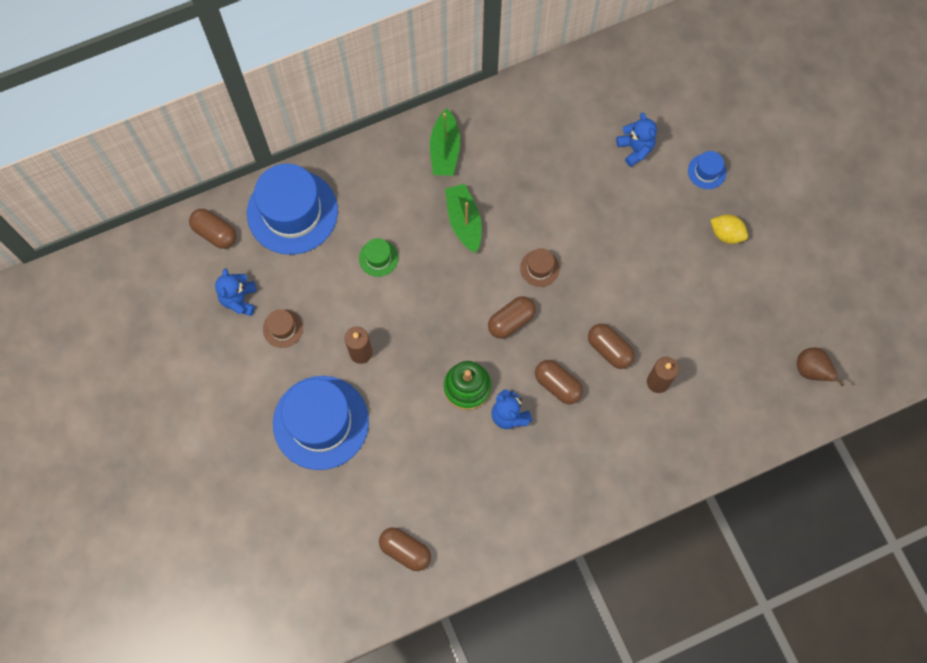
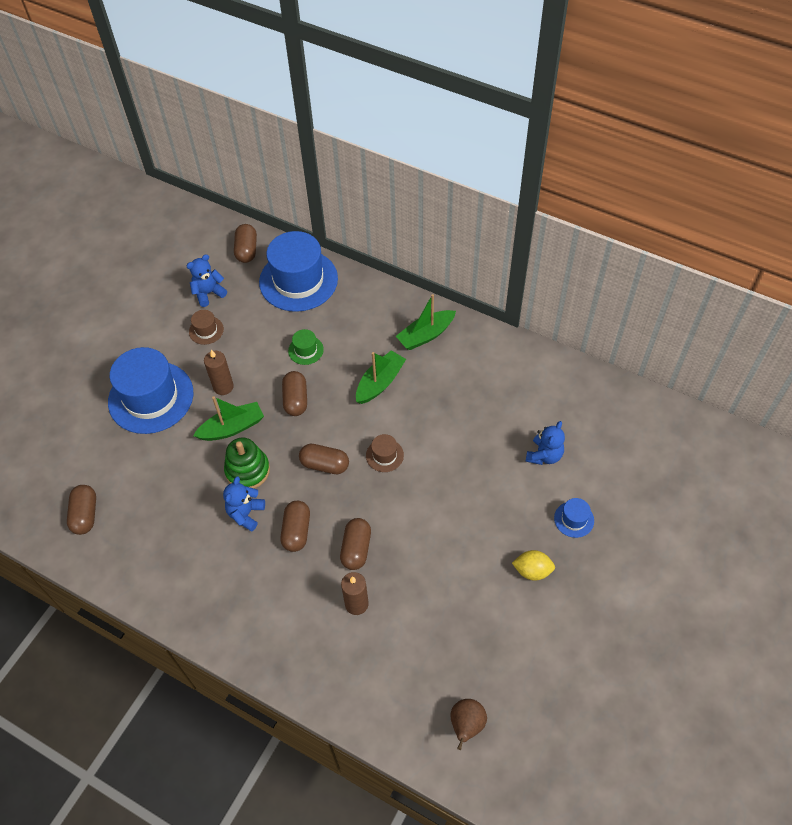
camera: 55 degrees right, 15 degrees down
yellow lemon [710,214,748,244] -> yellow lemon turned 75 degrees counterclockwise [512,550,555,581]
none -> green boat [193,396,264,441]
none -> brown capsule [282,371,307,416]

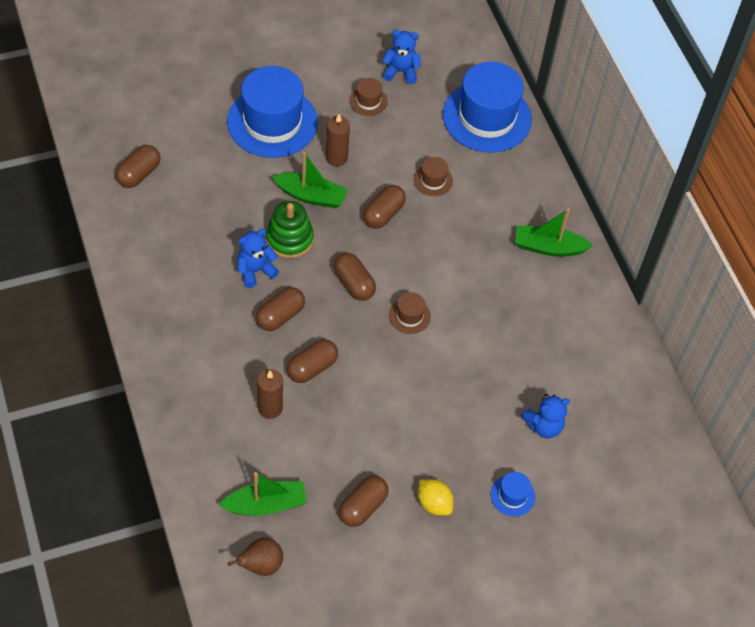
camera: 35 degrees right, 0 degrees up
brown capsule [234,224,257,263] -> brown capsule moved to [339,475,389,527]
green hat [288,329,324,365] -> brown hat [414,157,453,196]
green boat [356,350,406,404] -> green boat moved to [219,472,307,516]

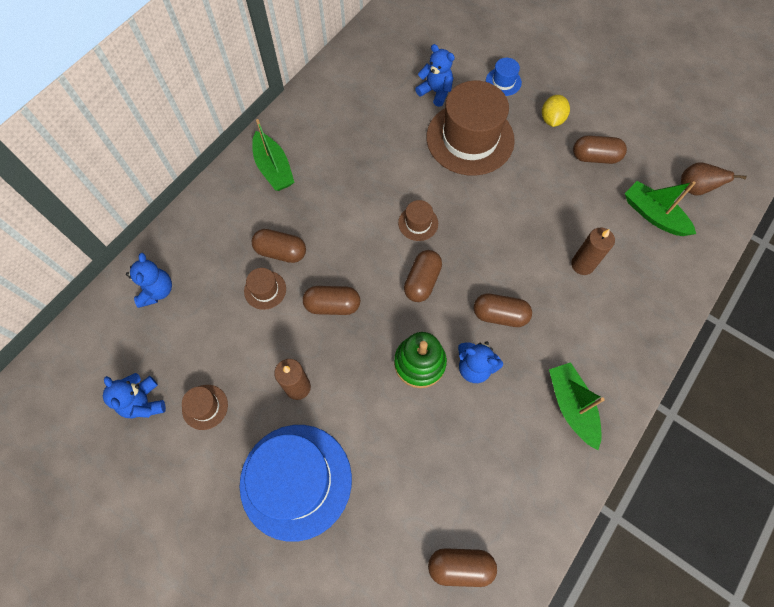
camera: 120 degrees left, 10 degrees up
green boat [272,152,348,208] -> green boat moved to [549,362,605,450]
brown capsule [287,339,338,383] -> brown capsule moved to [252,229,306,263]
blue hat [443,62,532,153] -> blue teddy bear [126,253,172,308]
none -> brown hat [426,81,515,176]

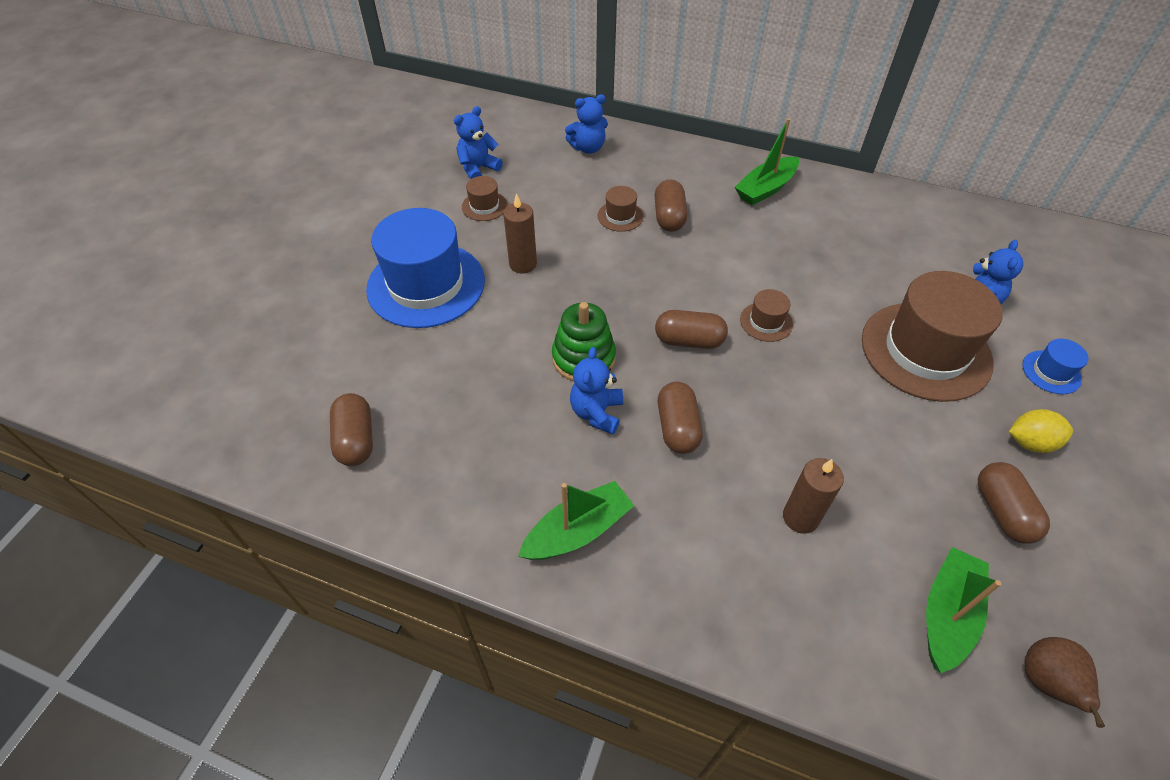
camera: 75 degrees right, 15 degrees down
brown capsule [303,286,360,315] -> none

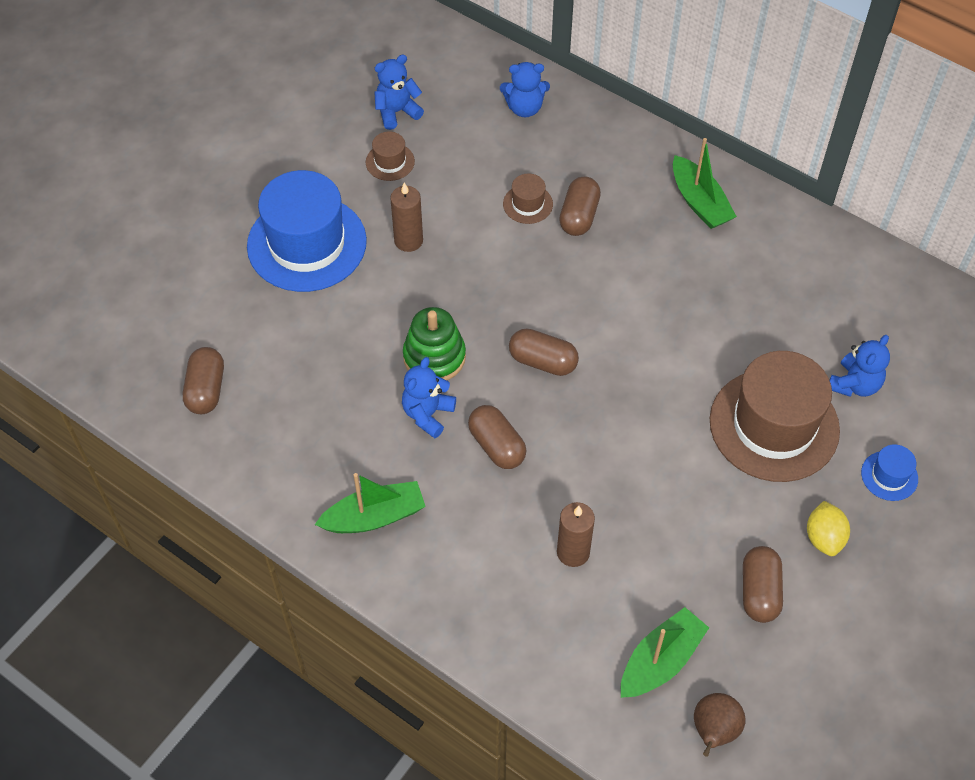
camera: 15 degrees right, 5 degrees up
brown capsule [658,382,703,454] -> brown capsule turned 45 degrees counterclockwise [468,405,527,469]
green boat [735,118,799,205] -> green boat turned 90 degrees counterclockwise [673,138,737,229]
brown hat [740,289,793,342] -> none
yellow lemon [1009,409,1073,453] -> yellow lemon turned 75 degrees clockwise [807,501,850,556]

